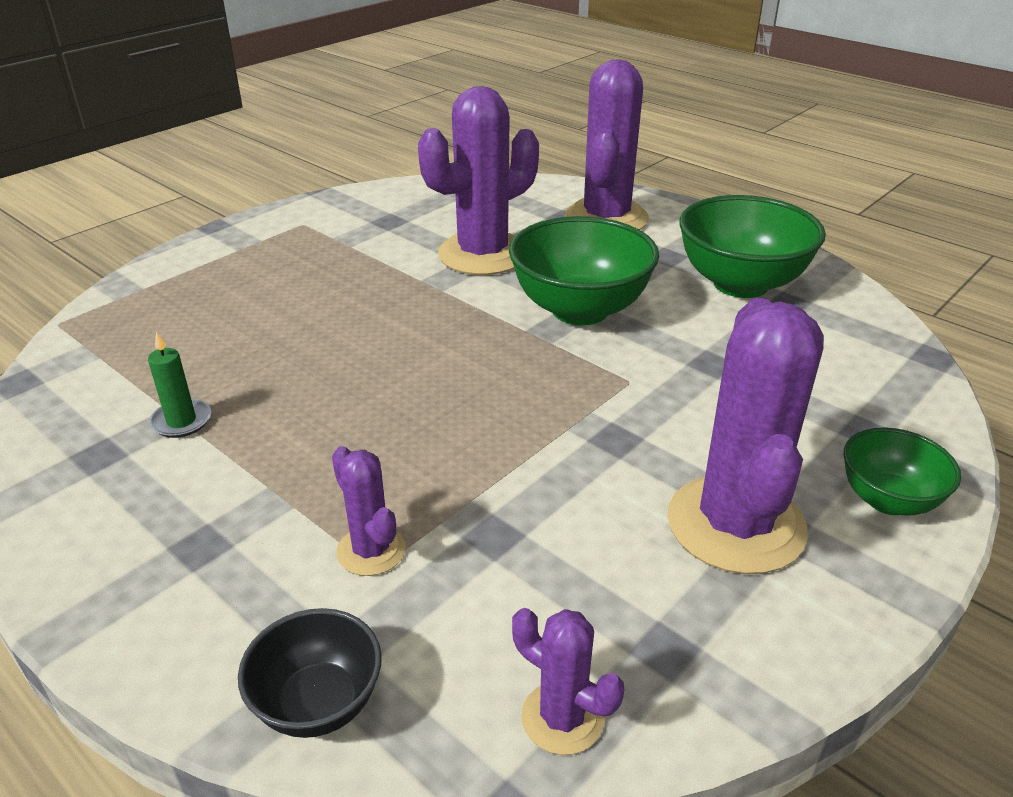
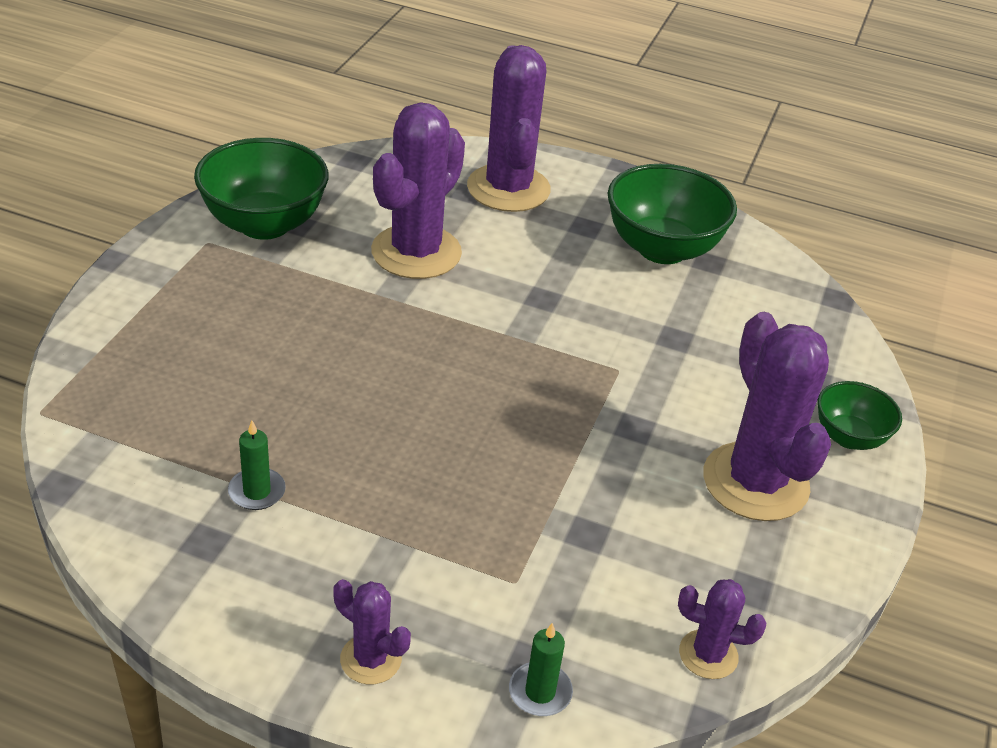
camera: 25 degrees left, 5 degrees up
black bowl [238,608,382,738] -> green candle [509,623,573,716]
purple cactus [332,446,406,576] -> purple cactus moved to [333,579,411,684]
green bowl [509,216,659,325] -> green bowl moved to [194,138,329,240]

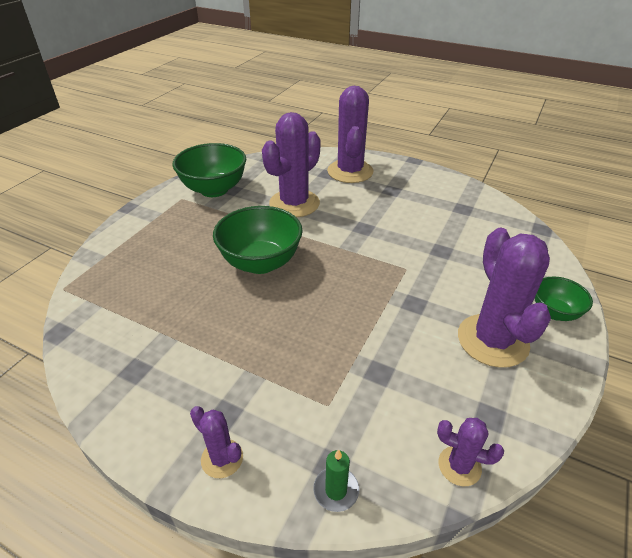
camera: 10 degrees right, 0 degrees up
green candle [228,421,286,510] -> none
green bowl [608,164,737,264] -> green bowl moved to [213,206,303,274]

